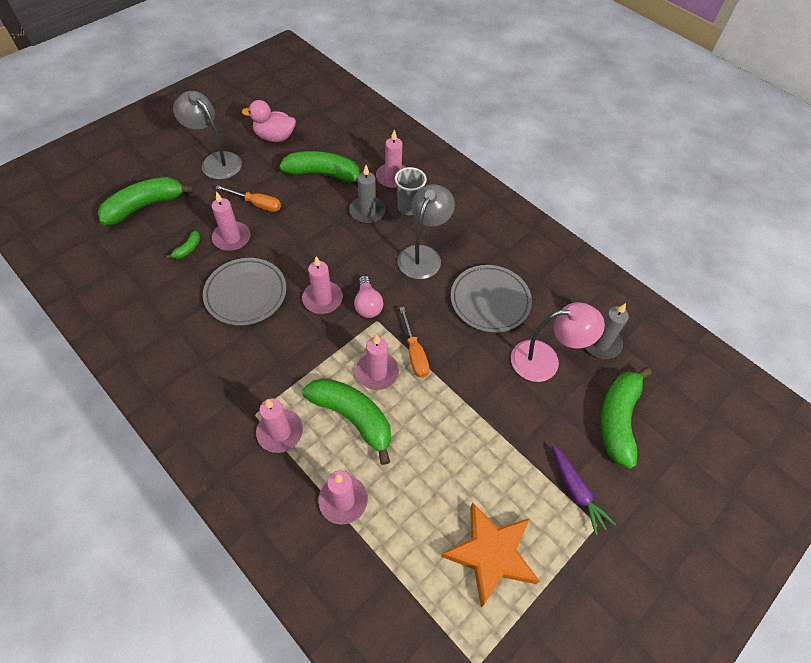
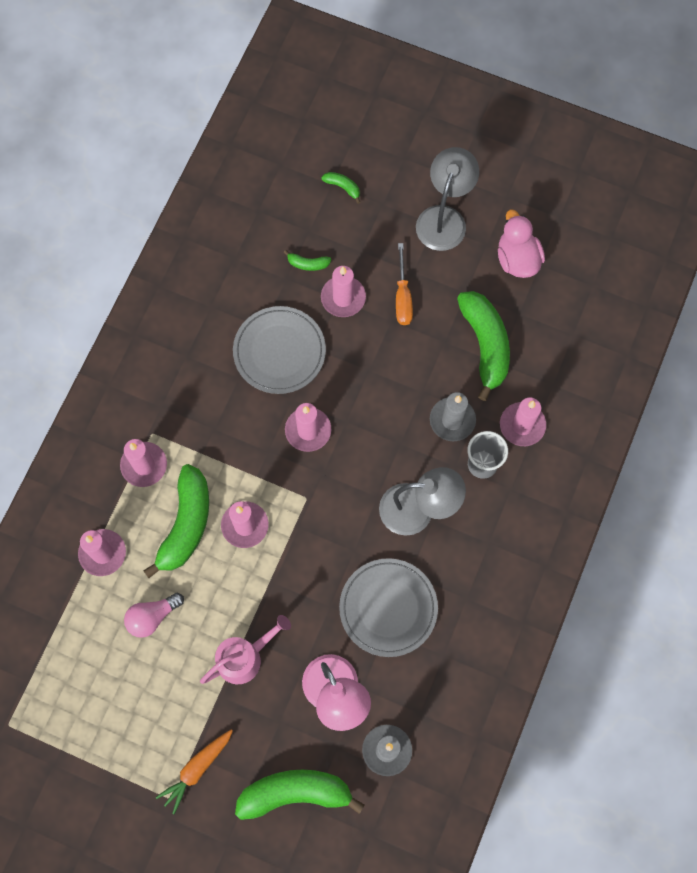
camera: 70 degrees right, 15 degrees up
green banana [98,177,194,225] -> green banana [321,172,360,204], size x0.43
pink light bulb [354,276,383,318] -> pink light bulb moved to [124,593,184,638]
orange screwdriver [399,307,429,378] -> none
orange star [441,502,540,607] -> none
purple carrot [552,445,616,535] -> orange carrot [156,729,233,814]
none -> pink watering can [200,615,291,684]

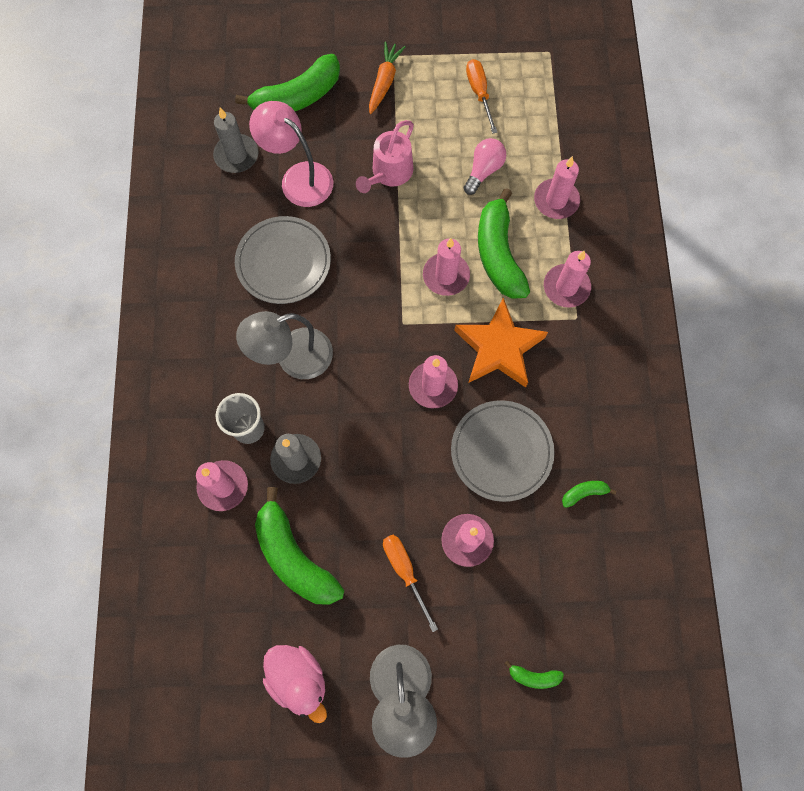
camera: 155 degrees right, 0 degrees up
green banana [283,250,331,271] -> green banana moved to [562,481,616,508]
none -> orange star [454,297,548,388]
none -> orange screwdriver [466,59,498,134]

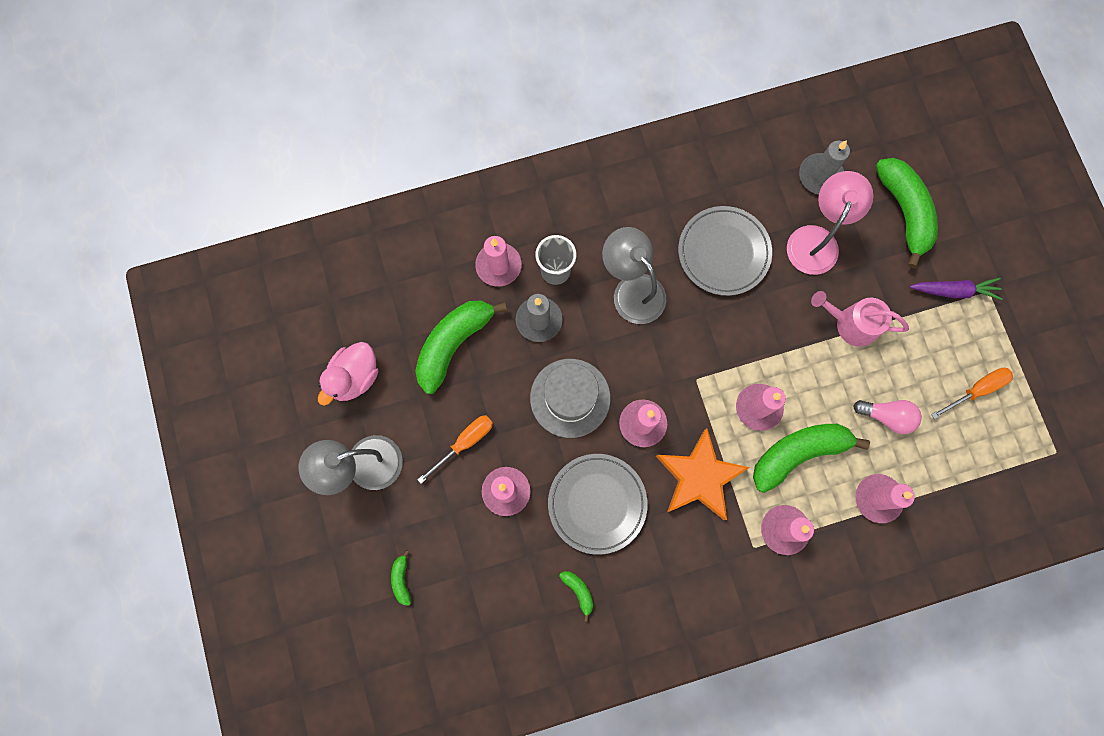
camera: 75 degrees right, 5 degrees up
green banana [235,54,340,111] -> green banana turned 150 degrees counterclockwise [876,158,938,268]
orange carrot [369,42,405,114] -> purple carrot [910,278,1003,300]
none -> grey hat [530,359,611,438]

